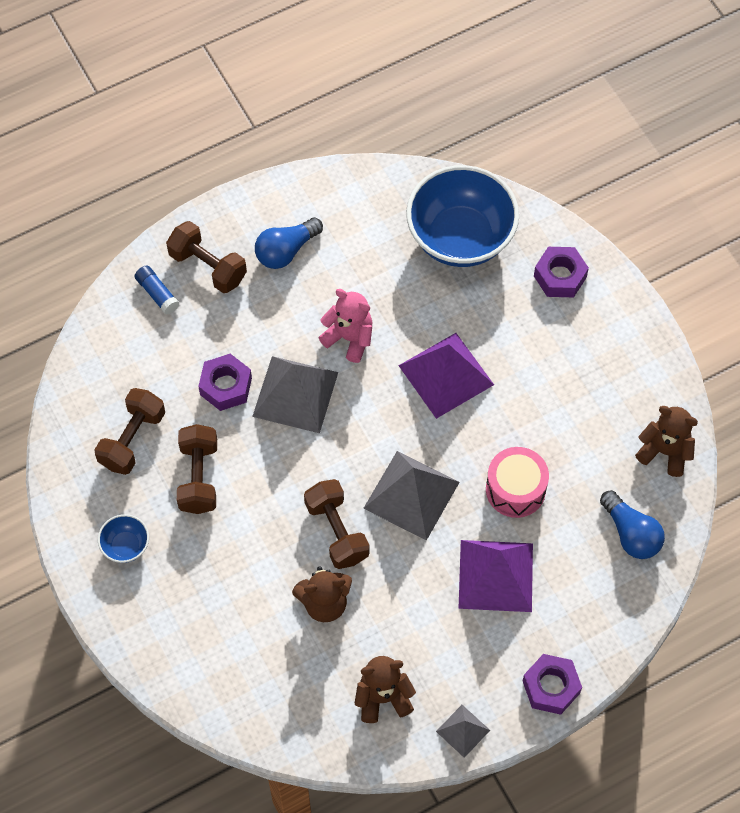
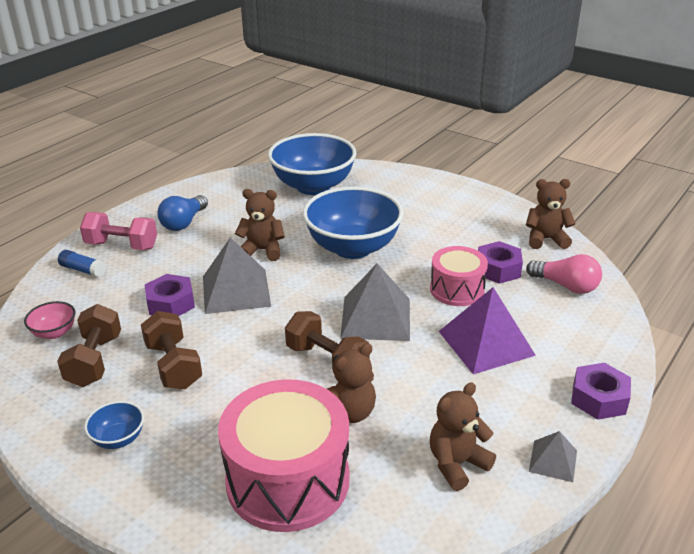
camera: 25 degrees left, 30 degrees down
brown dumbbell [166,221,247,293] -> pink dumbbell [80,212,157,250]
pink teddy bear [318,289,372,363] -> brown teddy bear [235,189,285,261]
purple pyramid [398,333,494,419] -> blue bowl [303,186,404,259]
purple nut [534,247,589,297] -> purple nut moved to [478,241,523,284]
blue light bulb [600,490,665,559] -> pink light bulb [526,254,602,294]
none -> pink bowl [24,301,76,339]
none -> pink drum [218,379,350,532]

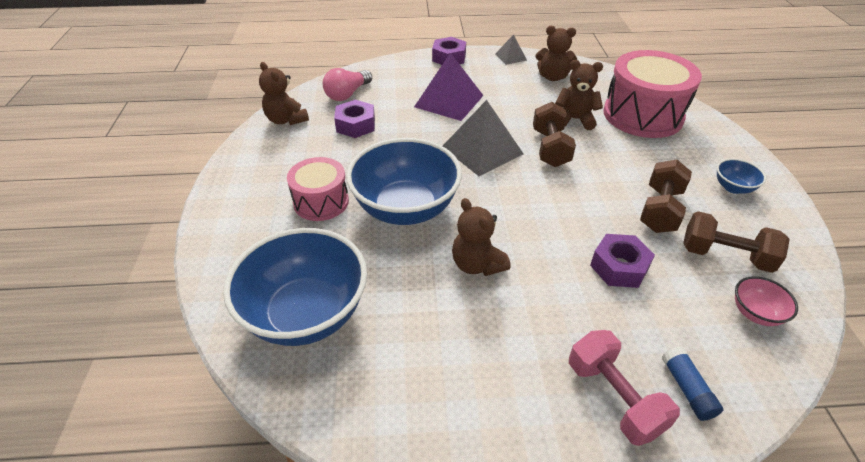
camera: 130 degrees left, 10 degrees up
brown dumbbell [57,304,121,387] -> brown dumbbell turned 60 degrees clockwise [683,211,790,273]
blue light bulb [157,195,208,231] -> none
grey pyramid [203,238,271,314] -> none
pink drum [430,246,488,306] -> pink drum moved to [287,157,349,221]
pink light bulb [526,254,602,294] -> pink light bulb turned 135 degrees counterclockwise [323,68,372,101]

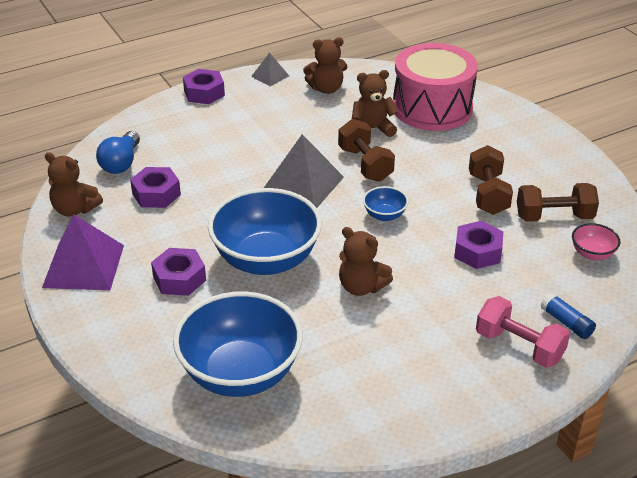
camera: 25 degrees left, 5 degrees down
pink drum [287,157,349,221] -> purple nut [151,248,206,296]
pink light bulb [323,68,372,101] -> blue light bulb [96,131,140,174]
purple pyramid [414,53,484,121] -> purple pyramid moved to [42,214,124,290]
blue bowl [717,159,766,194] -> blue bowl moved to [363,186,408,221]

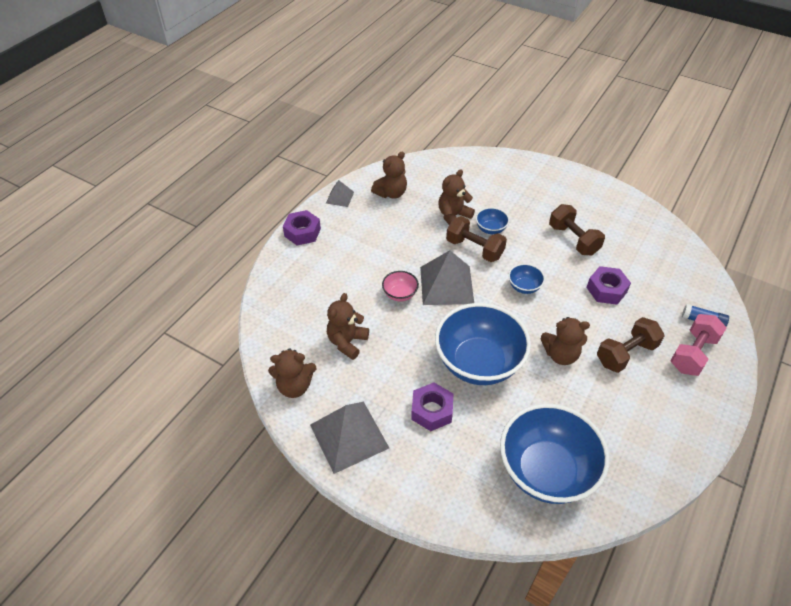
camera: 30 degrees left, 10 degrees up
purple pyramid [42,214,124,290] -> grey pyramid [310,401,389,474]
blue light bulb [96,131,140,174] -> none
purple nut [130,167,181,208] -> brown teddy bear [327,293,369,360]
pink drum [393,43,478,131] -> none
pink dumbbell [476,296,570,368] -> pink dumbbell turned 60 degrees counterclockwise [670,314,726,376]
brown dumbbell [517,183,599,222] -> brown dumbbell moved to [597,317,664,373]
pink bowl [572,223,620,260] -> pink bowl moved to [382,271,419,302]
none -> blue bowl [476,207,509,234]

